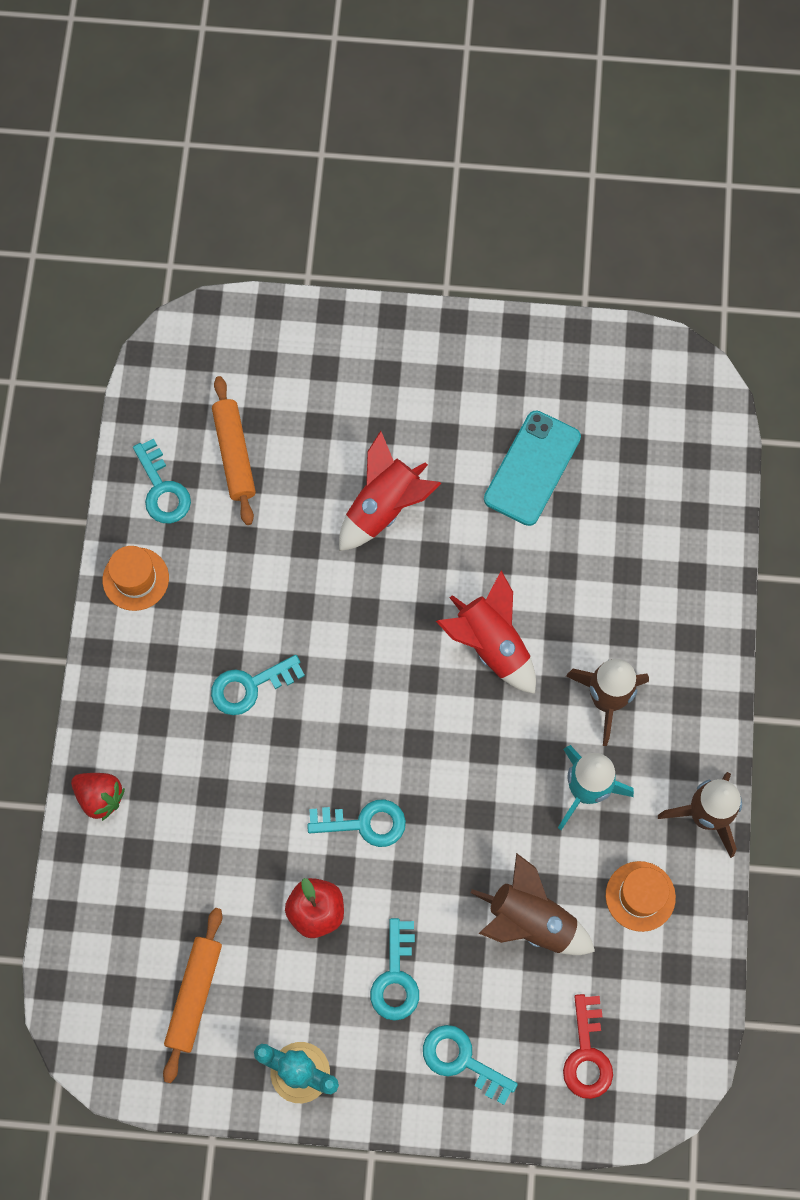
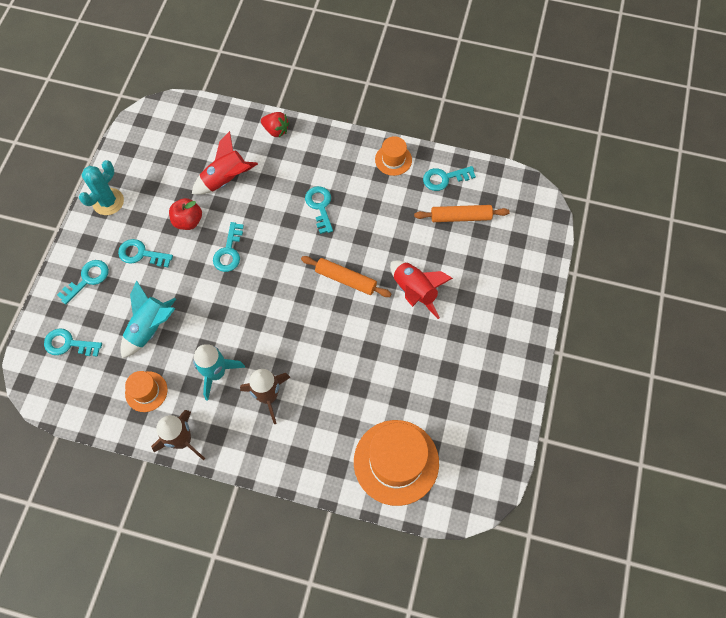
camera: 100 degrees right, 5 degrees down
red strawberry [71,773,125,821] -> red strawberry turned 105 degrees counterclockwise [261,112,289,137]
orange rolling pin [163,908,222,1083] -> orange rolling pin moved to [301,256,391,297]
red rocket [436,570,536,694] -> red rocket moved to [192,131,258,195]
brown rocket [470,853,595,955] -> turquoise rocket [120,281,176,358]
turquoise phone [484,410,581,526] -> none
red key [563,994,613,1099] -> turquoise key [44,328,102,357]
none -> orange hat [354,420,439,506]

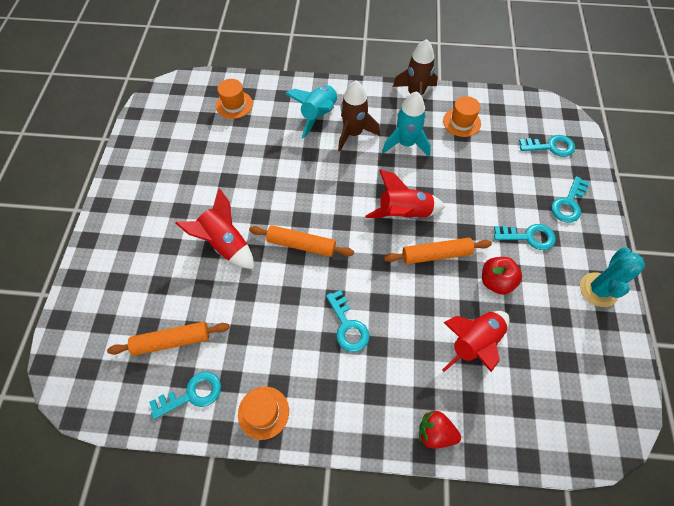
camera: 170 degrees right, 5 degrees down
turquoise rocket [120,281,176,358] -> turquoise rocket moved to [285,85,338,139]
turquoise key [213,222,244,272] -> orange rolling pin [384,238,492,264]
orange hat [354,420,439,506] -> orange hat [216,79,253,119], size x0.51
none -> red rocket [365,169,445,219]

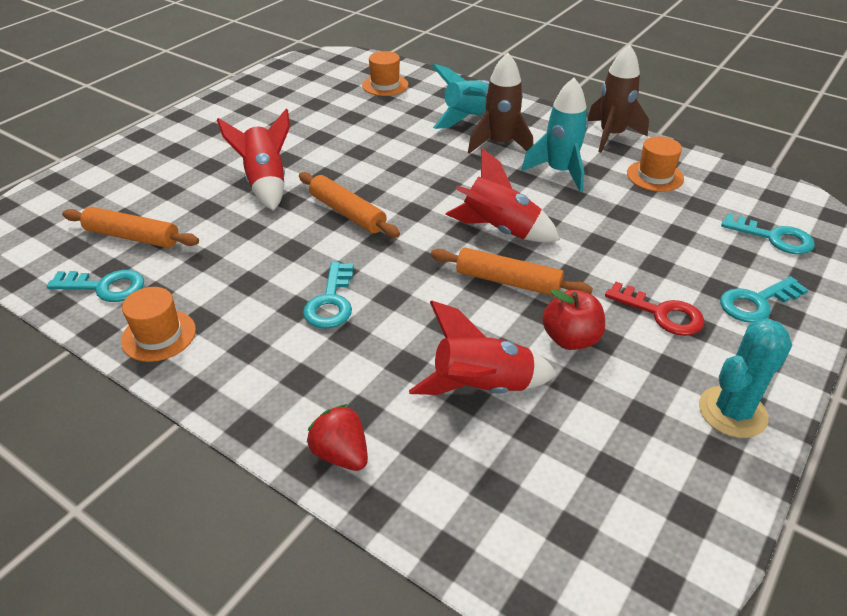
camera: 30 degrees right, 20 degrees down
turquoise key [494,224,556,250] -> red key [605,281,704,336]

